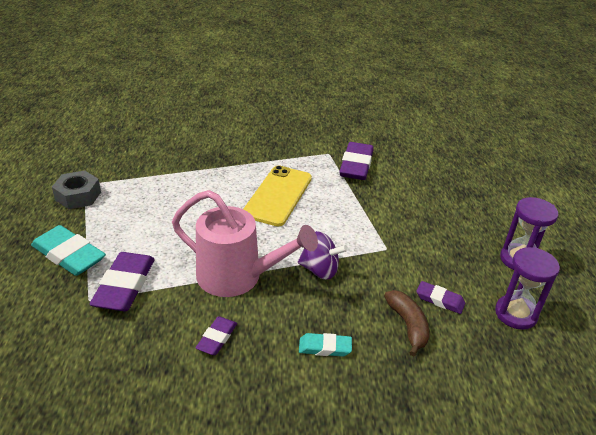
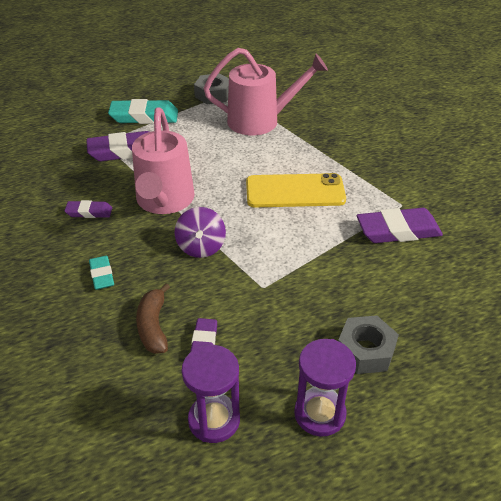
camera: 70 degrees right, 5 degrees up
turquoise eraser [31,225,106,276] -> turquoise eraser turned 75 degrees clockwise [108,99,178,124]
brown banana [384,290,429,357] -> brown banana turned 120 degrees clockwise [136,284,170,354]
none -> pink watering can [204,48,328,135]
none -> grey nut [338,315,399,374]

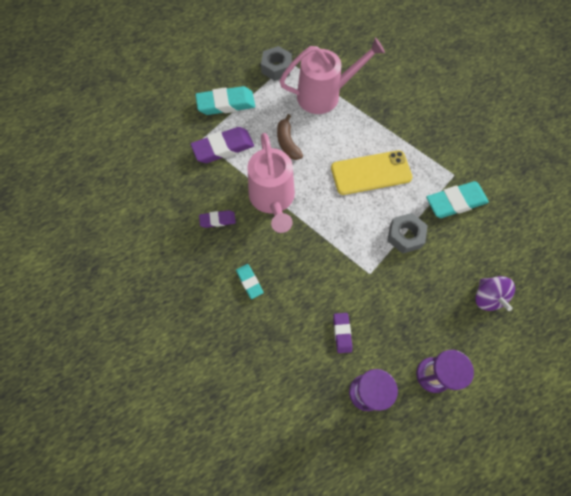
camera: 10 degrees left, 25 degrees up
brown banana [136,284,170,354] -> brown banana moved to [277,114,303,160]
purple spinning top [175,207,226,258] -> purple spinning top moved to [475,276,515,311]
grey nut [338,315,399,374] -> grey nut moved to [387,213,428,254]
purple eraser [357,208,443,243] -> turquoise eraser [426,181,489,218]

